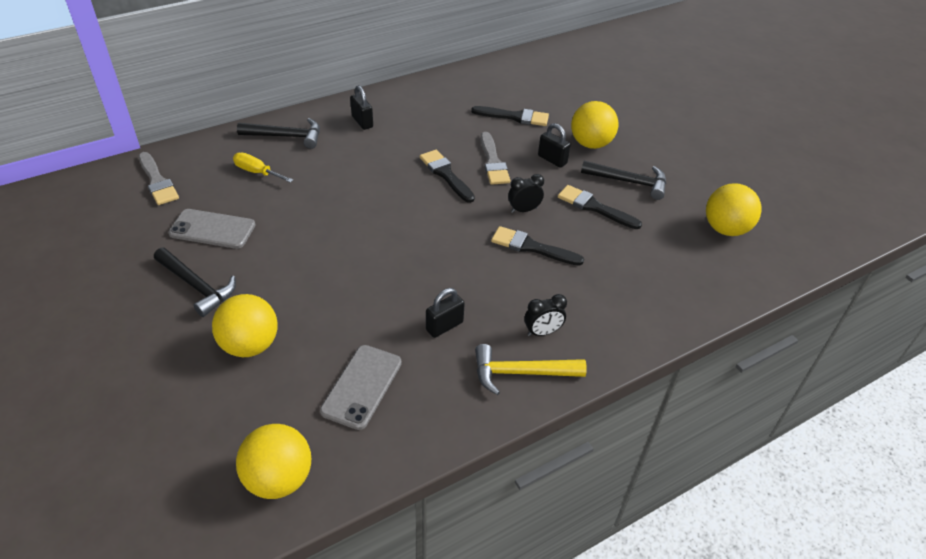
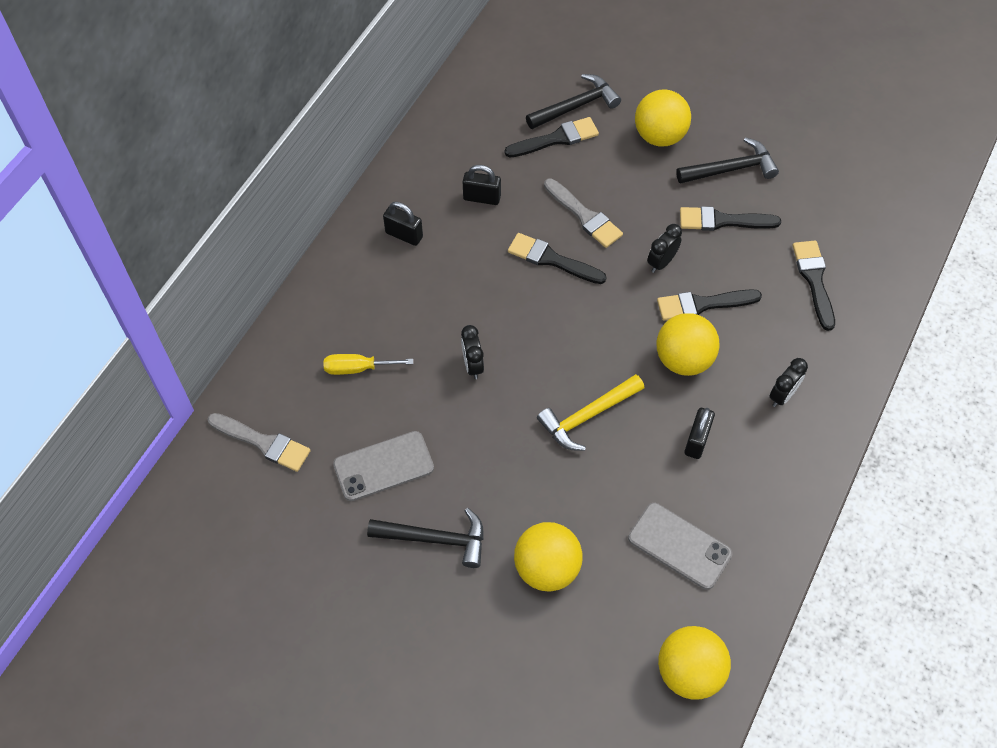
camera: 30 degrees left, 15 degrees up
black hammer [237,118,320,149] -> black hammer moved to [526,74,621,129]
grey phone [320,345,402,430] -> grey phone turned 45 degrees counterclockwise [628,503,733,590]
yellow hammer [475,344,587,395] -> yellow hammer moved to [537,374,644,451]
black padlock [538,123,570,168] -> black padlock moved to [463,165,501,205]
yellow ball [706,183,762,236] -> yellow ball moved to [656,313,720,376]
none -> black clock [461,325,484,379]
none -> black brush [792,241,835,331]

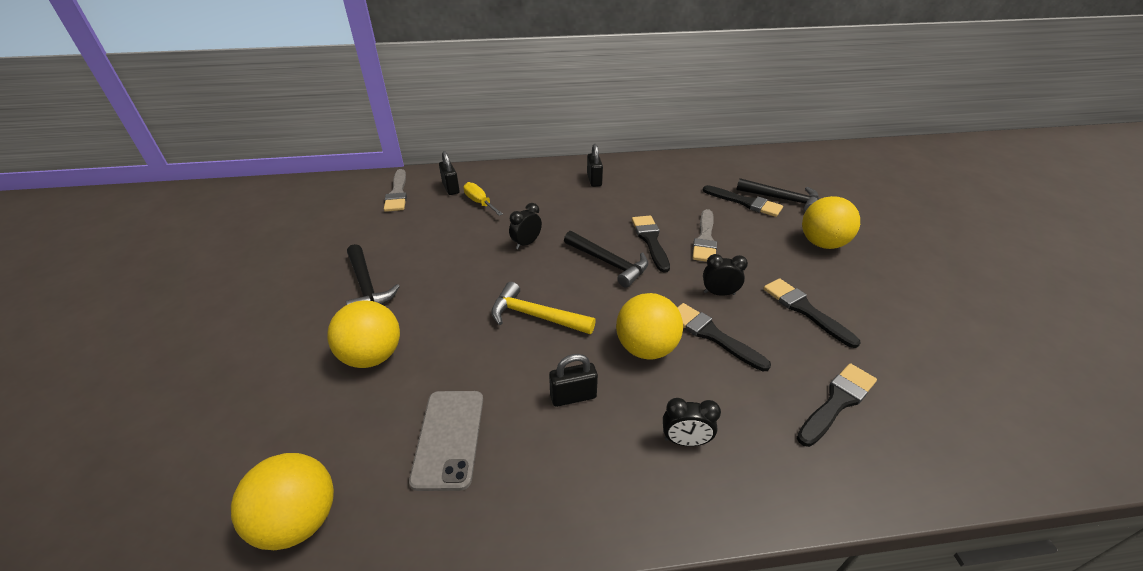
camera: 55 degrees right, 20 degrees down
grey phone [333,431,434,501] -> none
black padlock [463,165,501,205] -> black padlock moved to [439,151,460,195]
black hammer [676,137,779,184] -> black hammer moved to [564,231,648,288]

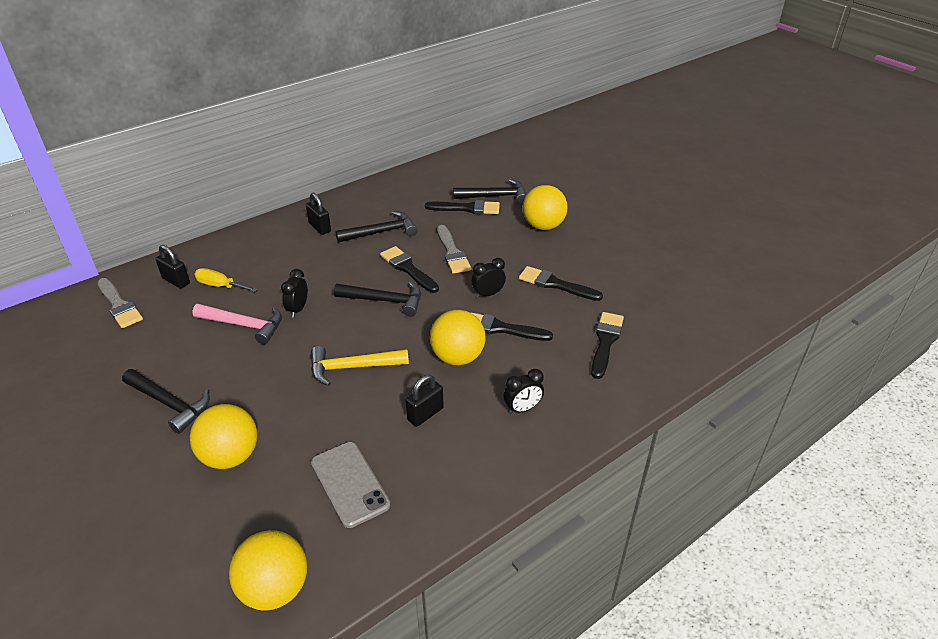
camera: 30 degrees left, 0 degrees up
none -> pink hammer [192,304,282,344]
none -> black hammer [335,211,418,243]

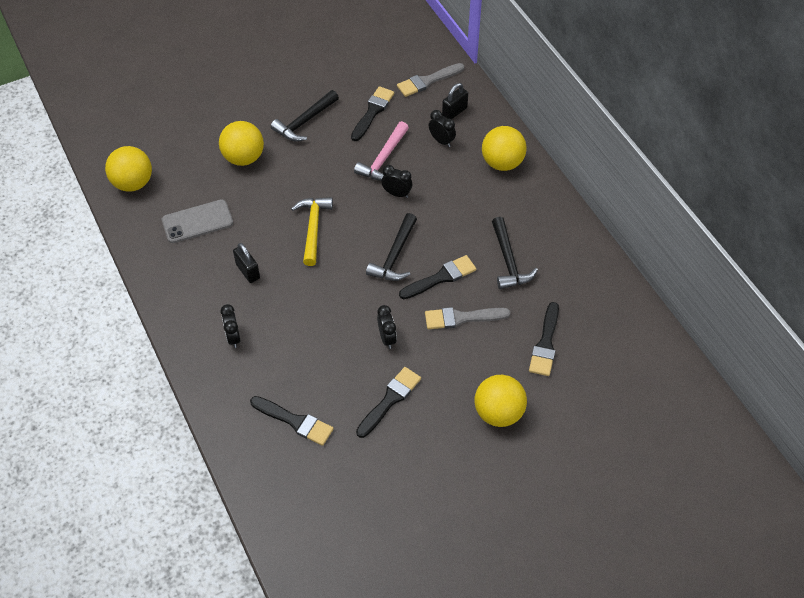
camera: 100 degrees right, 15 degrees up
yellow screwdriver [194,268,258,292] -> black clock [429,110,456,147]
black padlock [306,192,331,235] -> none
yellow ball [430,310,485,365] -> yellow ball moved to [482,126,527,171]
black hammer [453,179,527,204] -> none
black brush [470,312,553,341] -> black brush moved to [351,86,394,141]

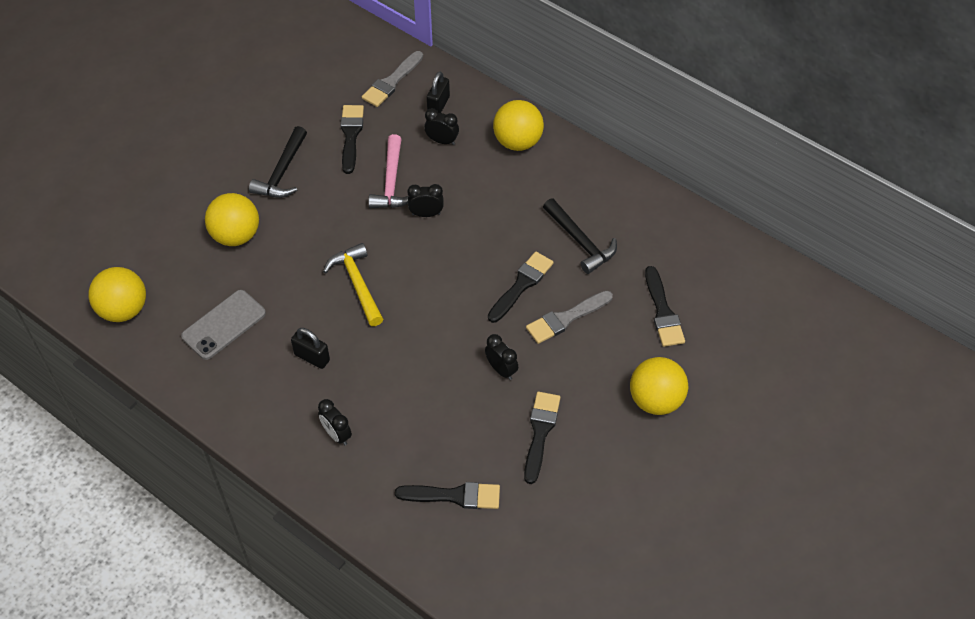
camera: 25 degrees left, 0 degrees up
black hammer [366,213,417,281] -> none

